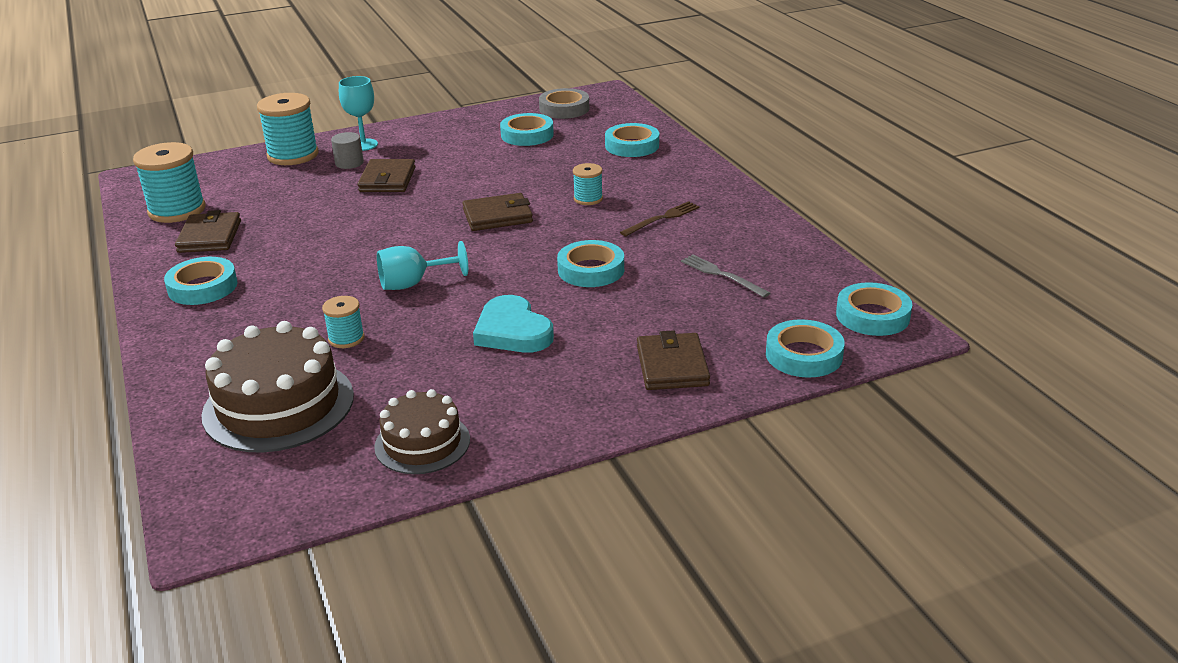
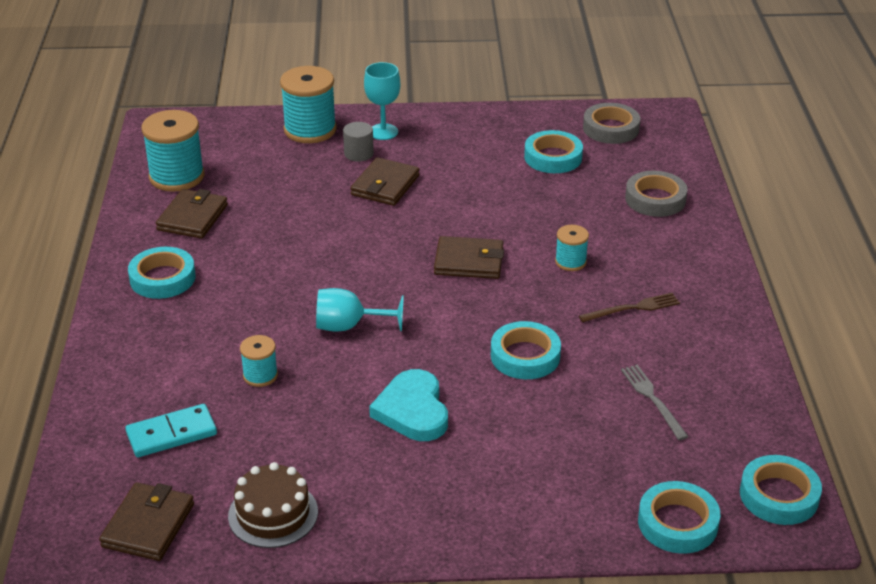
camera: 20 degrees right, 5 degrees up
brown cake [201,321,354,452] -> turquoise domino [125,404,217,457]
turquoise tape [605,123,659,157] -> grey tape [625,171,687,217]
brown wallet [637,330,710,390] -> brown wallet moved to [99,482,194,561]

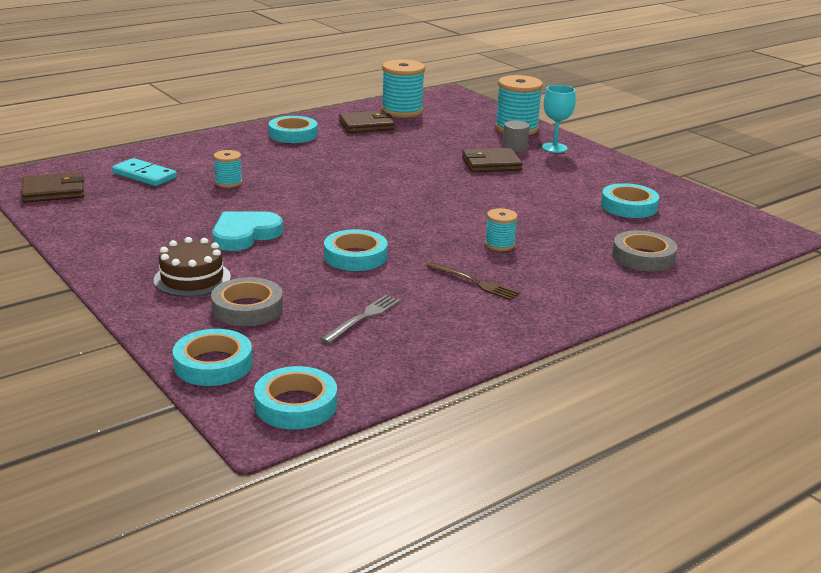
camera: 55 degrees right, 10 degrees down
brown cake [228,462,318,548] -> brown cake moved to [153,237,231,297]
turquoise goblet [316,288,404,332] -> none
brown wallet [434,236,504,279] -> none
grey tape [583,103,640,144] -> grey tape moved to [211,277,283,326]

